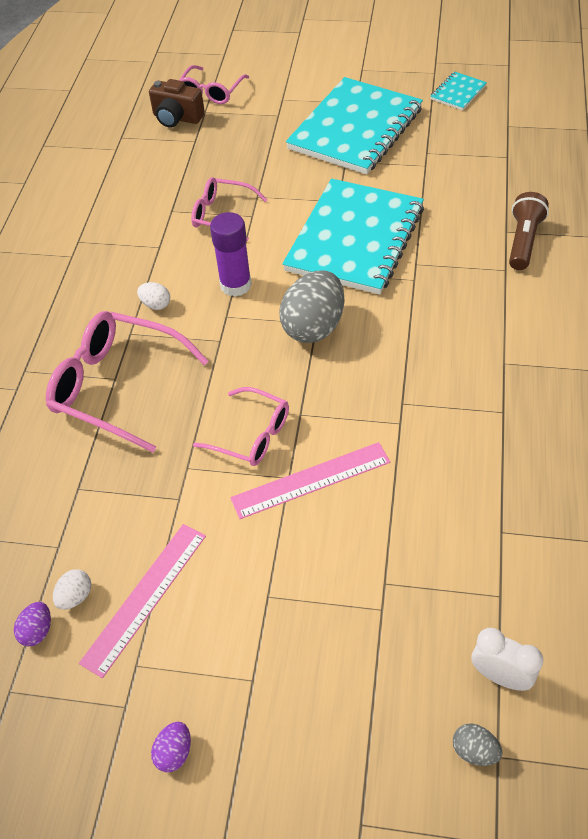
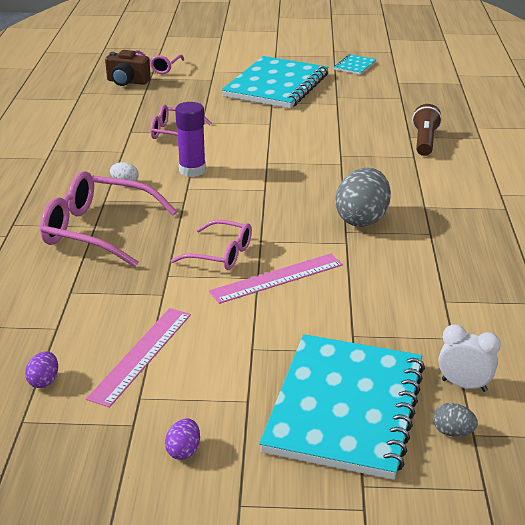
camera: 10 degrees left, 20 degrees down
white egg [53,569,91,610] -> none
grey egg [279,270,344,343] -> grey egg moved to [335,168,391,227]
turquoise notebook [282,179,424,294] -> turquoise notebook moved to [259,334,425,480]

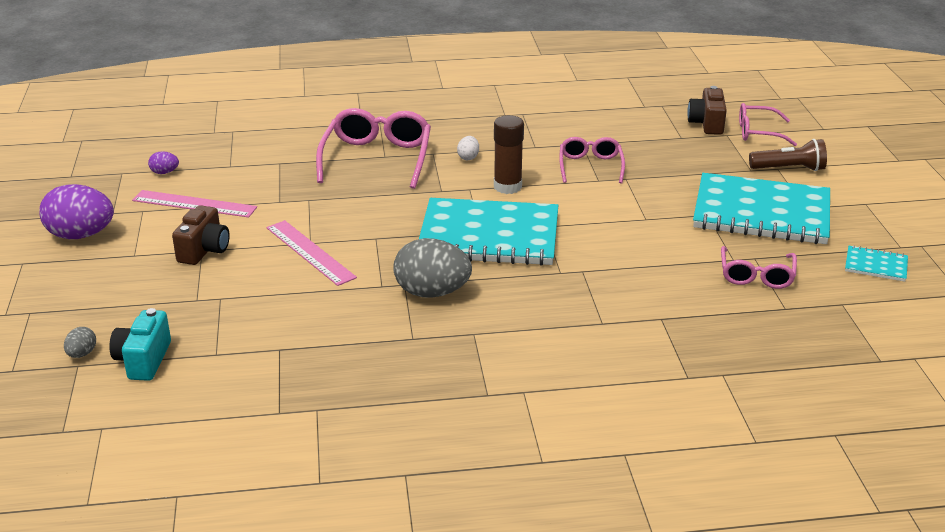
camera: 80 degrees right, 0 degrees up
purple egg [165,418,200,460] -> purple egg [39,184,114,239], size x2.22
pink glasses [171,220,252,270] -> pink glasses moved to [721,246,797,289]
purple glue stick [175,102,206,177] -> brown glue stick [494,115,524,194]
turquoise notebook [259,334,425,480] -> turquoise notebook moved to [419,198,558,266]
brown flashlight [412,104,442,156] -> brown flashlight moved to [749,139,827,171]
white clock [439,324,501,392] -> turquoise camera [109,308,171,381]
none -> brown camera [172,205,230,265]

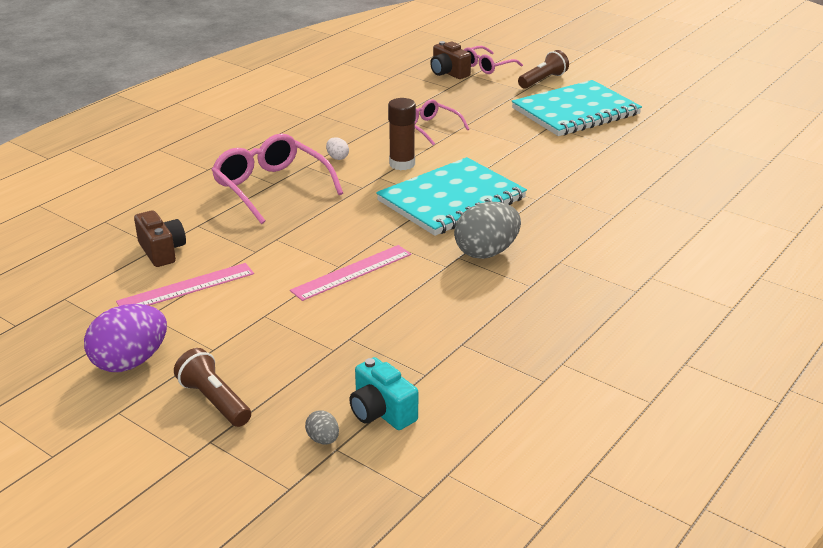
camera: 45 degrees left, 0 degrees up
purple egg [148,151,179,174] -> none
brown camera [172,205,230,265] -> brown camera moved to [134,210,186,267]
pink ruler [266,220,357,286] -> pink ruler turned 45 degrees counterclockwise [290,245,411,301]
pink glasses [721,246,797,289] -> none
turquoise notebook [845,245,908,282] -> none
none -> brown flashlight [174,348,251,427]

